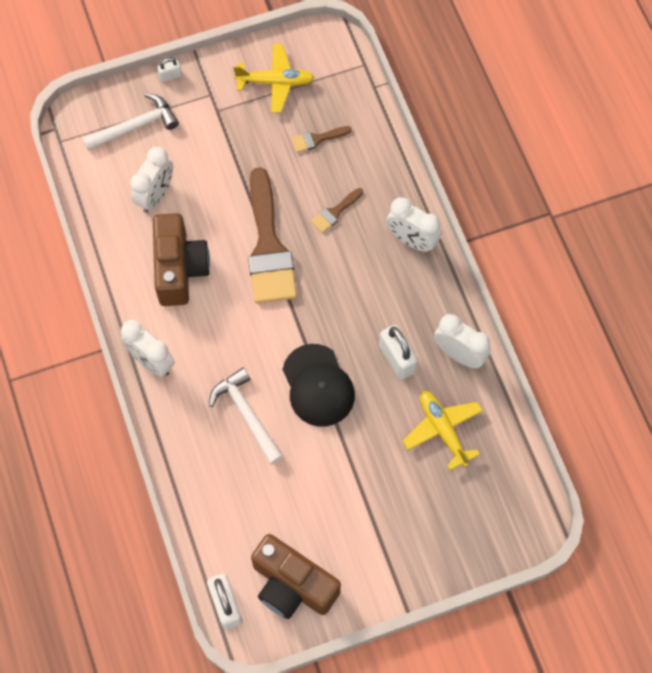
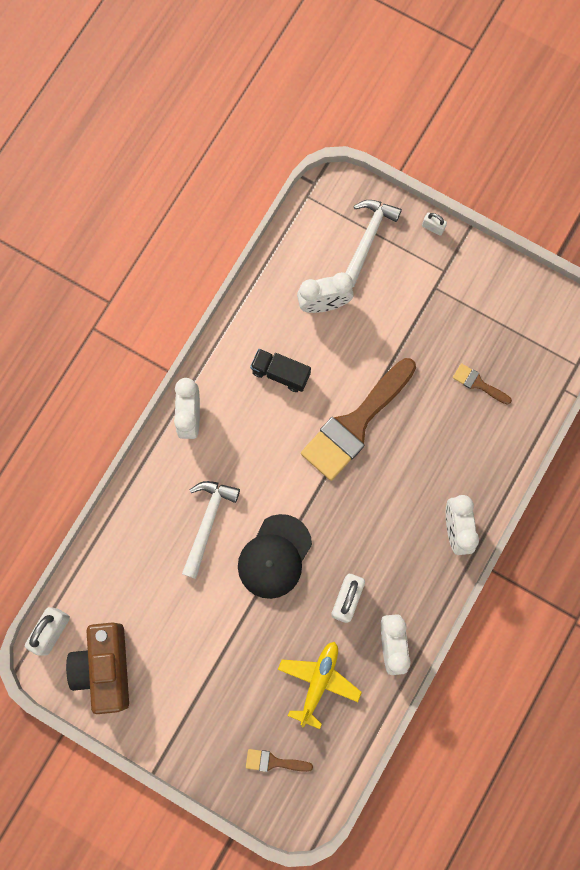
camera: 50 degrees right, 10 degrees up
white hammer [82,93,179,151] -> white hammer turned 90 degrees counterclockwise [345,200,402,287]
brown camera [153,213,210,306] -> black truck [250,349,311,392]
yellow plane [233,44,315,113] -> none
brown brush [311,188,363,233] -> brown brush moved to [246,749,313,772]

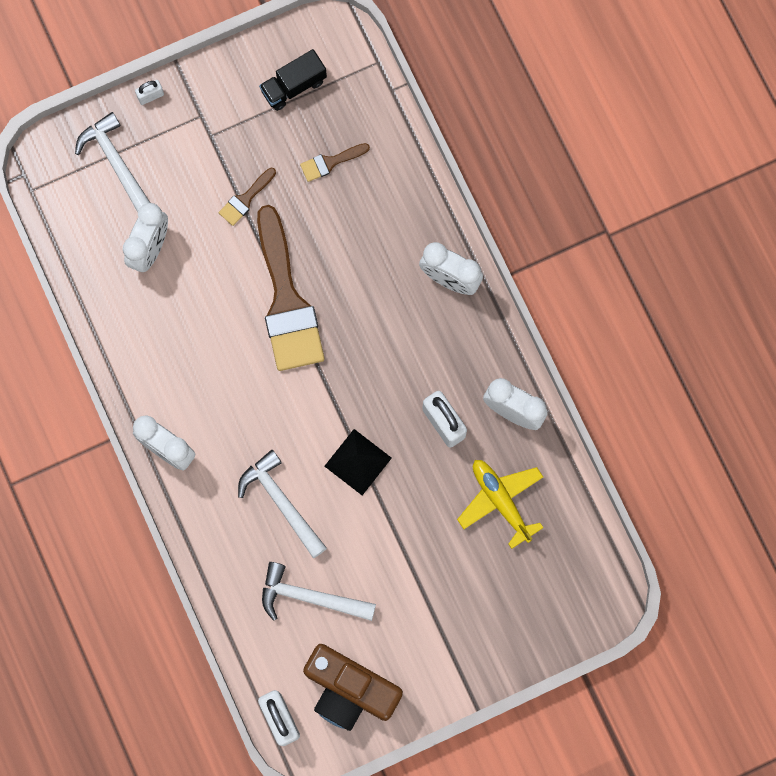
camera: 55 degrees left, 0 degrees up
black cap [238,514,312,599] -> black pyramid [325,429,392,495]
brown brush [246,749,313,772] -> brown brush moved to [219,168,276,226]
black truck [250,349,311,392] -> black truck moved to [259,49,327,111]
none -> white hammer [262,562,376,621]

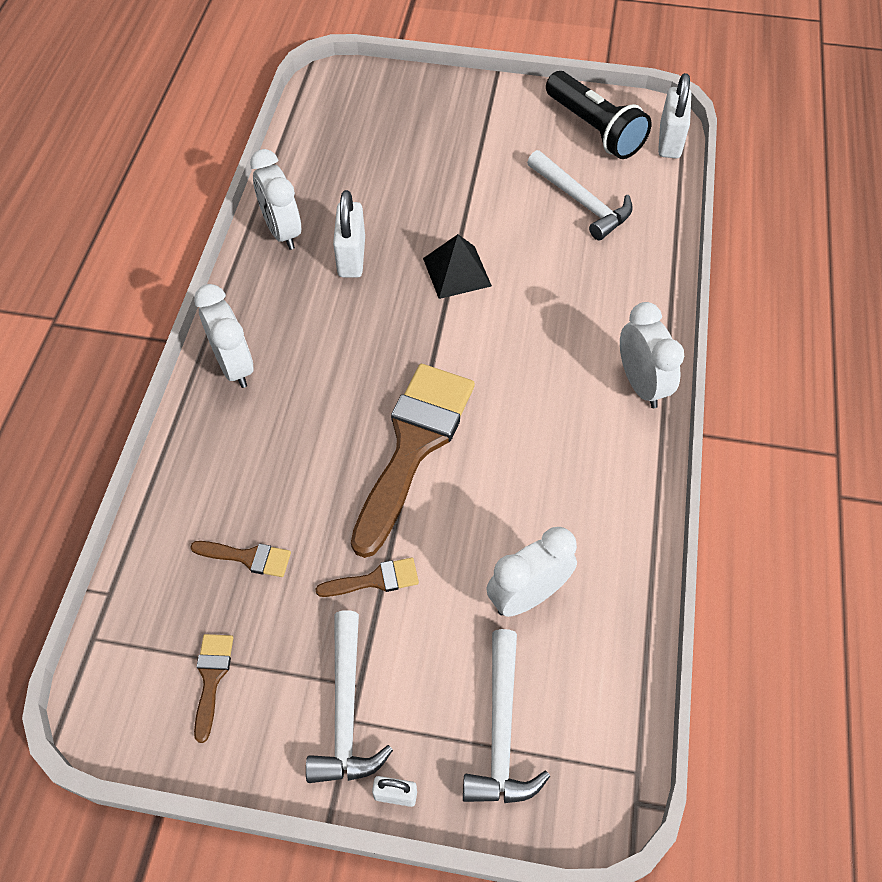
camera: 145 degrees left, 20 degrees down
white hammer [238,450,327,558] -> white hammer moved to [306,610,393,783]
black truck [259,49,327,111] -> brown brush [194,634,233,743]
brown camera [303,644,403,731] -> black flashlight [546,71,652,159]
yellow plane [457,460,544,549] -> none

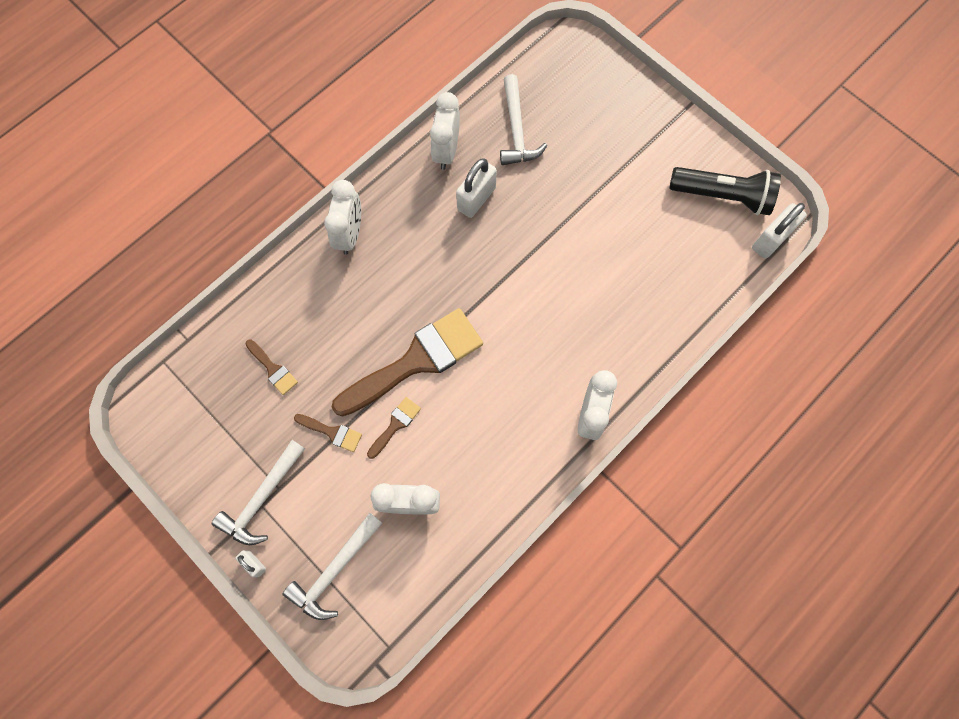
camera: 35 degrees right, 15 degrees up
brown brush [194,634,233,743] -> brown brush moved to [367,397,421,459]
black pyramid [423,234,492,299] -> none
white hammer [527,150,633,240] -> white hammer moved to [500,74,547,165]
black flashlight [546,71,652,159] -> black flashlight turned 75 degrees counterclockwise [669,167,781,215]

